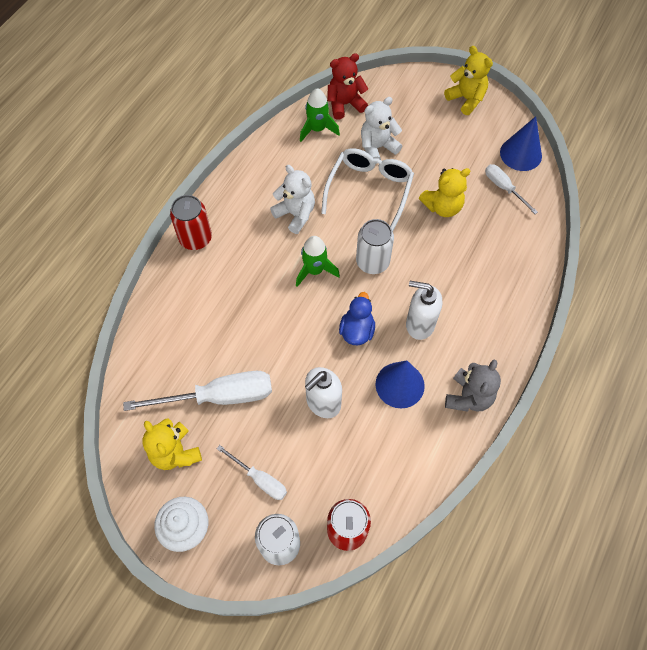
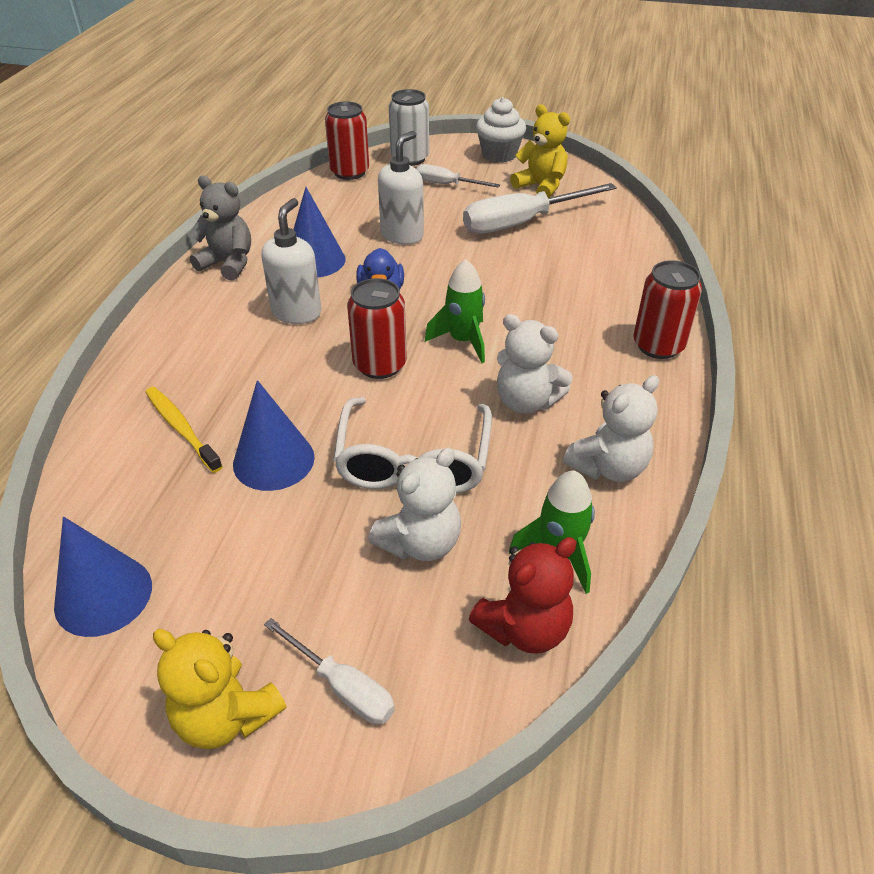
camera: 165 degrees right, 20 degrees down
white can [356,219,394,274] -> red can [347,278,407,379]
white soap dispenser [406,281,442,340] -> white soap dispenser turned 75 degrees counterclockwise [262,198,321,324]
yellow teddy bear [419,168,470,217] -> blue cone [233,380,315,491]
grey teddy bear [445,360,501,412] -> grey teddy bear turned 105 degrees clockwise [189,175,251,281]
white screwdriver [485,164,538,214] -> white screwdriver moved to [264,618,395,724]
none -> yellow toothbrush [145,387,223,473]
none -> white teddy bear [563,375,659,482]

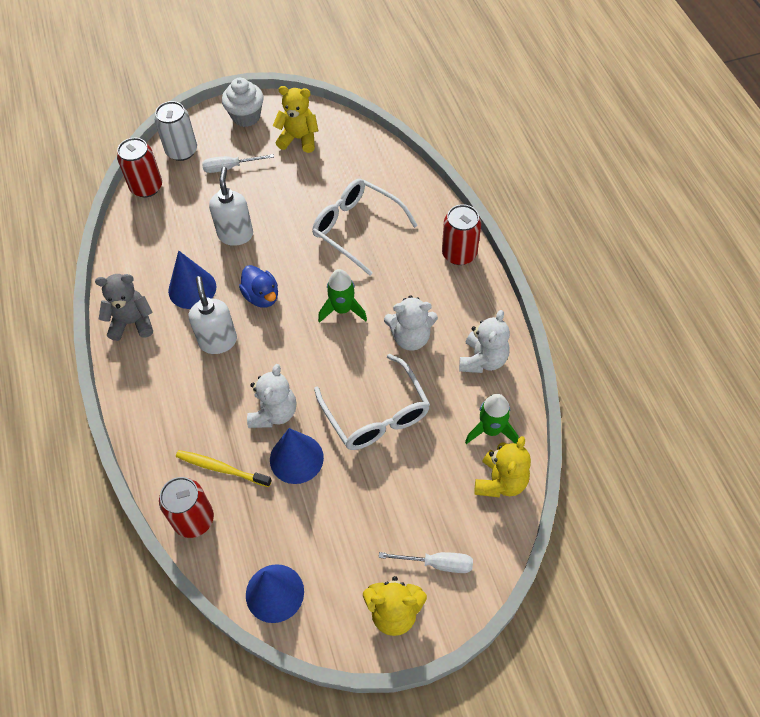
camera: 30 degrees left, 15 degrees up
red can [347,278,407,379] -> red can moved to [159,477,214,538]
white teddy bear [368,448,461,561] -> white teddy bear moved to [247,364,296,428]
white screwdriver [463,183,617,234] -> none
red teddy bear [469,537,577,654] -> yellow teddy bear [474,436,531,497]
none -> white glasses [312,179,418,276]

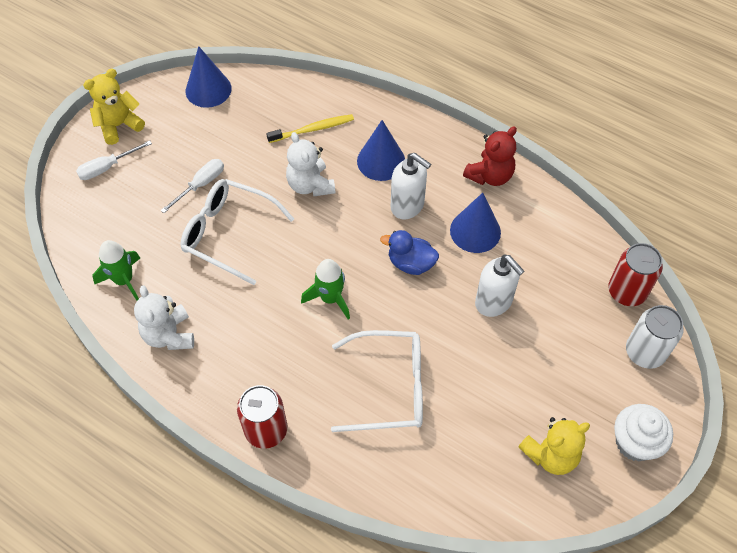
camera: 140 degrees right, 0 degrees up
grey teddy bear [95,274,153,341] -> red teddy bear [463,126,517,186]
red can [159,477,214,538] -> none
white screwdriver [202,154,274,173] -> white screwdriver moved to [161,159,224,213]
blue cone [270,428,324,484] -> blue cone moved to [357,120,405,181]
white teddy bear [384,295,438,351] -> none
yellow teddy bear [474,436,531,497] -> none

